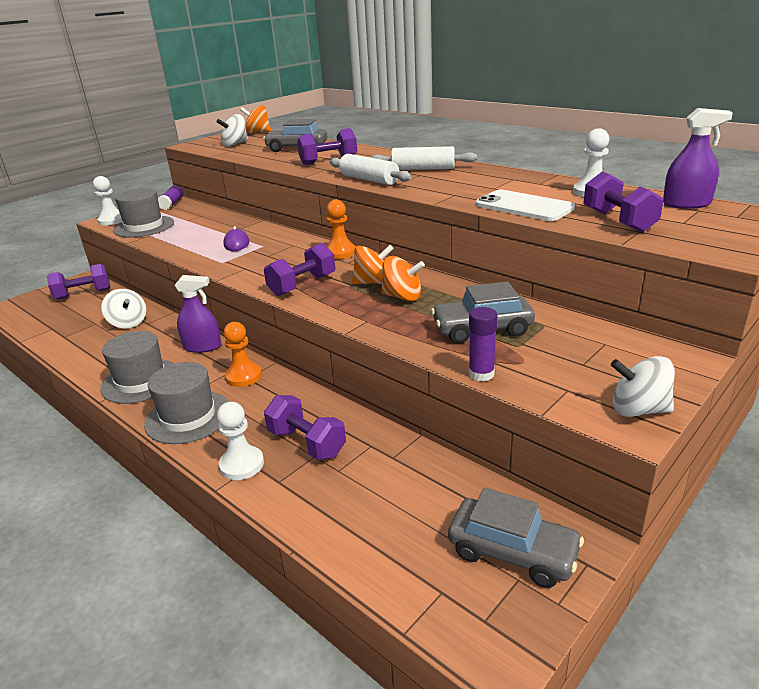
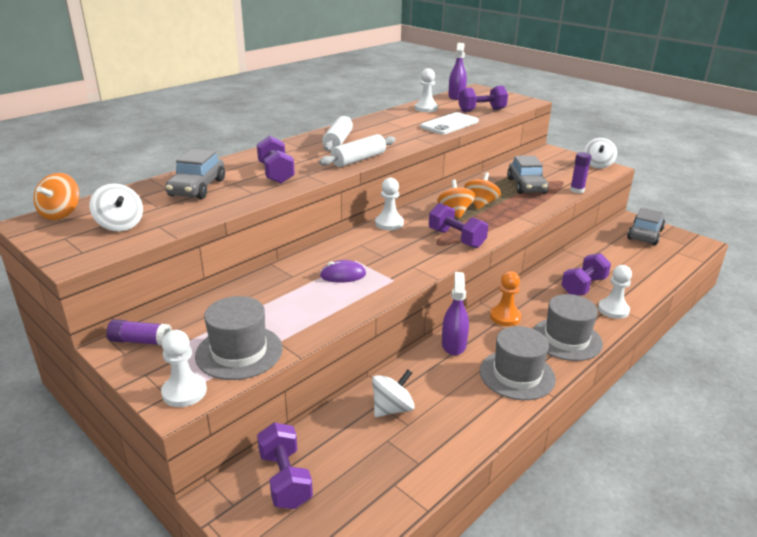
camera: 90 degrees left, 0 degrees up
orange pawn [326,200,356,259] -> white pawn [375,178,404,230]

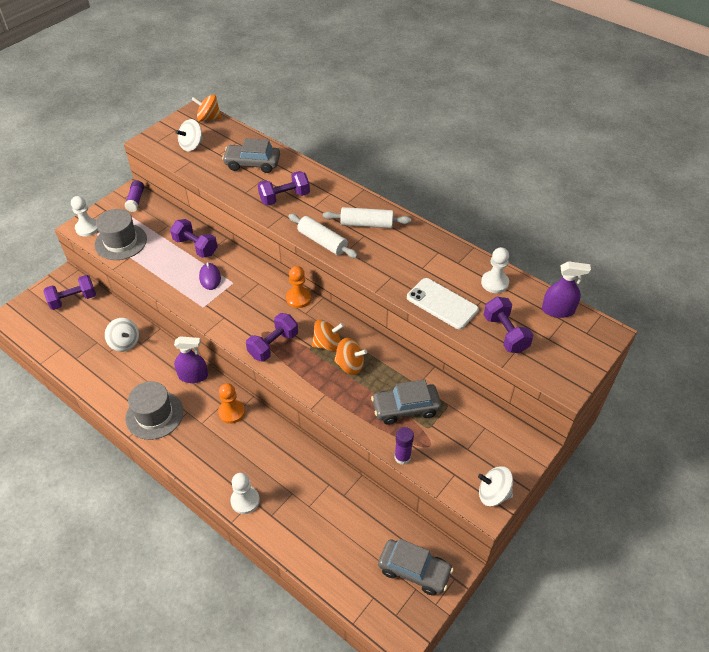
camera: 85 degrees right, 20 degrees up
white pawn [375,178,404,230] -> orange pawn [286,266,312,308]
grey hat [533,294,603,361] -> none
purple dumbbell [561,253,611,296] -> purple dumbbell moved to [170,219,218,258]

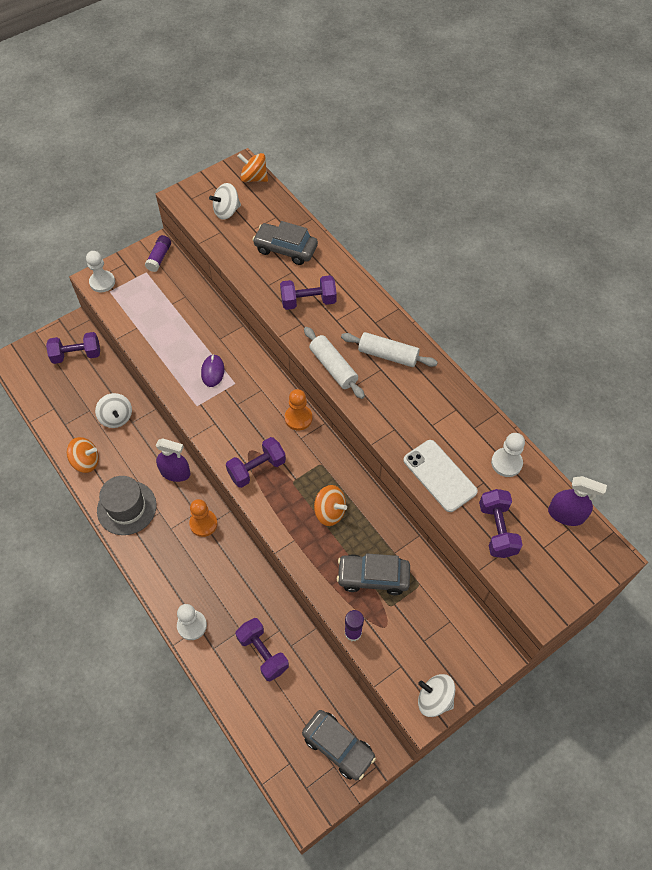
camera: 15 degrees right, 10 degrees up
grey hat [95,209,147,260] -> none
purple dumbbell [170,219,218,258] -> purple dumbbell moved to [236,618,289,681]
orange spinning top [312,320,344,352] -> orange spinning top moved to [67,437,99,473]

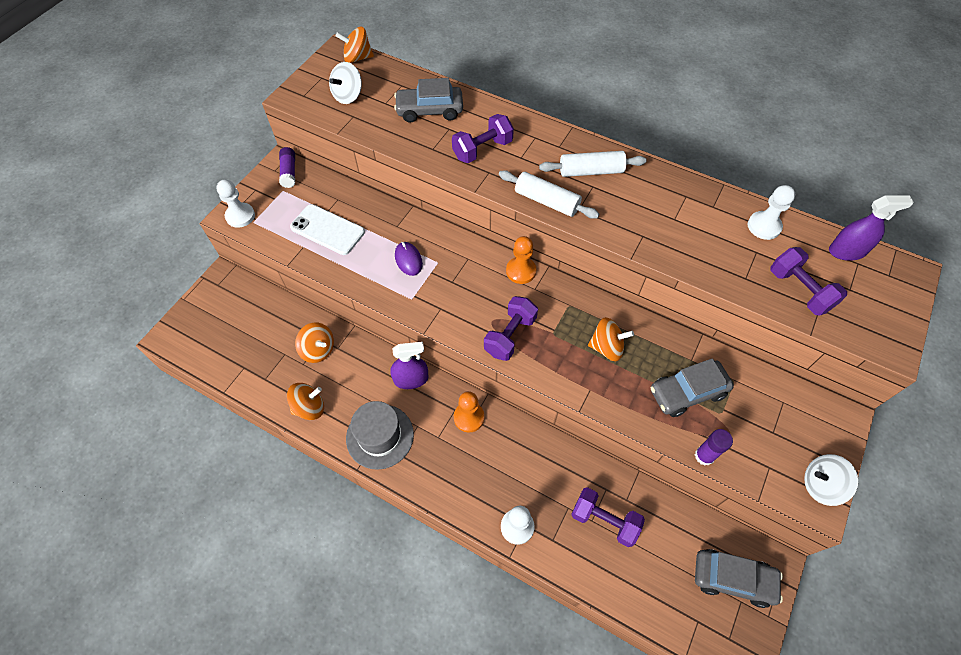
camera: 25 degrees left, 0 degrees up
purple dumbbell [46,332,100,364] -> none
white spinning top [95,393,132,428] -> orange spinning top [295,323,334,363]
white phone [403,440,478,512] -> white phone moved to [290,204,365,255]

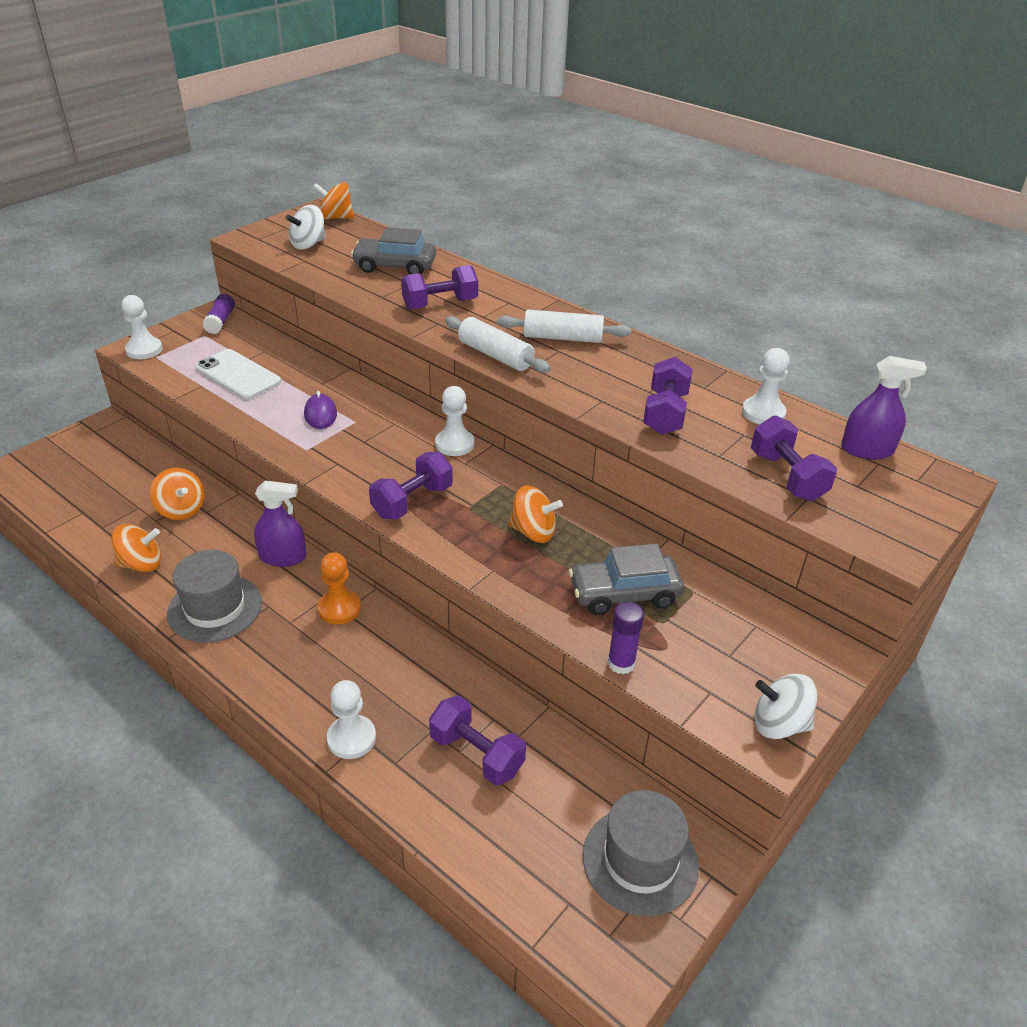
camera: 10 degrees right, 20 degrees down
orange pawn [506,236,536,284] -> white pawn [435,386,474,456]
grey car [695,549,783,608] -> grey hat [583,790,699,916]
none -> purple dumbbell [643,357,693,435]

